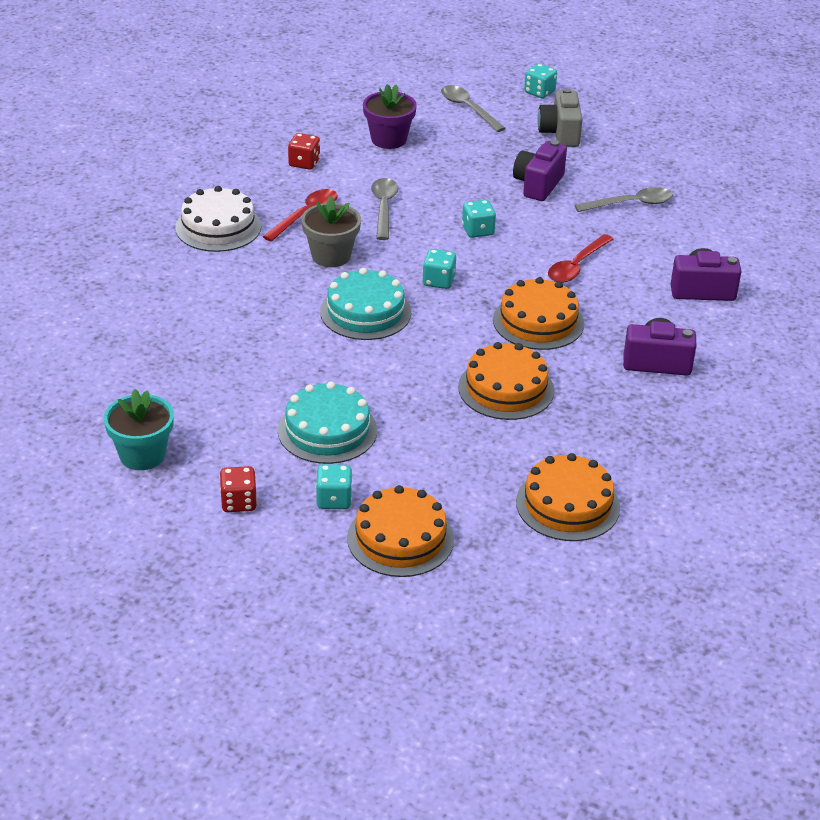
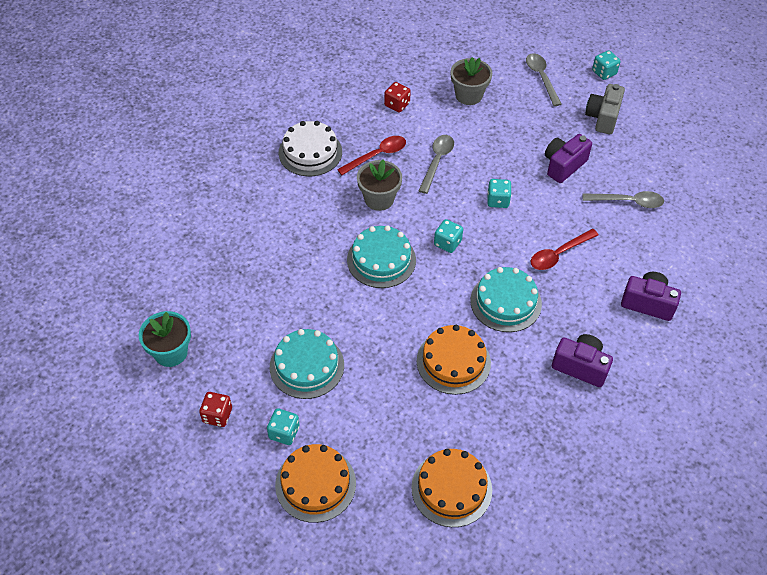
camera: 20 degrees right, 15 degrees up
purple flower pot [363,84,417,149] -> grey flower pot [451,57,492,105]
orange cake [493,277,584,350] -> turquoise cake [470,267,542,332]

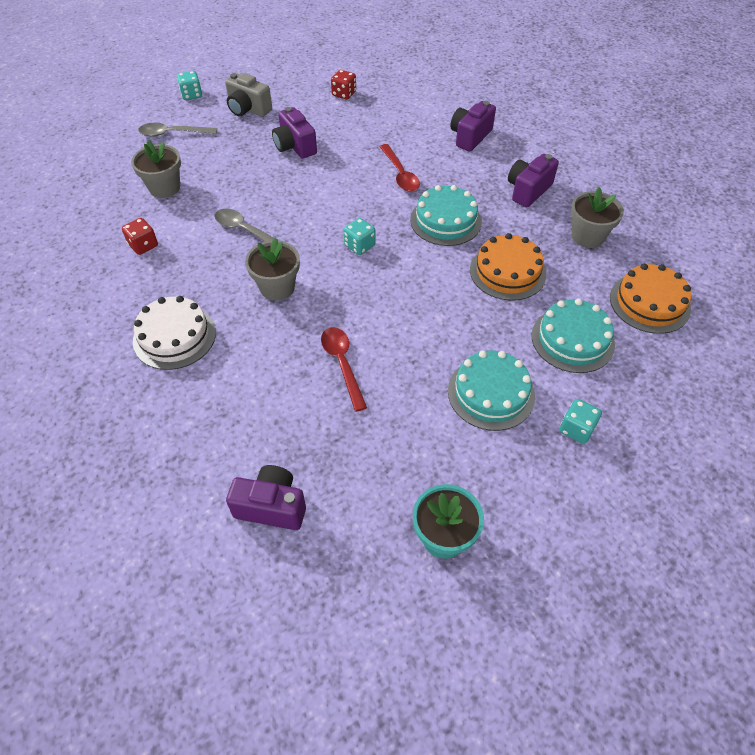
camera: 75 degrees left, 0 degrees up
red dice [199,392,232,427] -> red dice moved to [331,70,356,100]
orange cake [275,444,356,523] -> none
red spoon [337,136,406,175] -> red spoon moved to [321,327,367,412]
turquoise cake [347,225,416,288] -> turquoise cake moved to [532,298,615,373]
turquoise dice [487,179,511,208] -> none
grey spoon [583,191,664,208] -> none
none -> purple camera [226,465,306,530]
none -> grey flower pot [571,187,624,248]

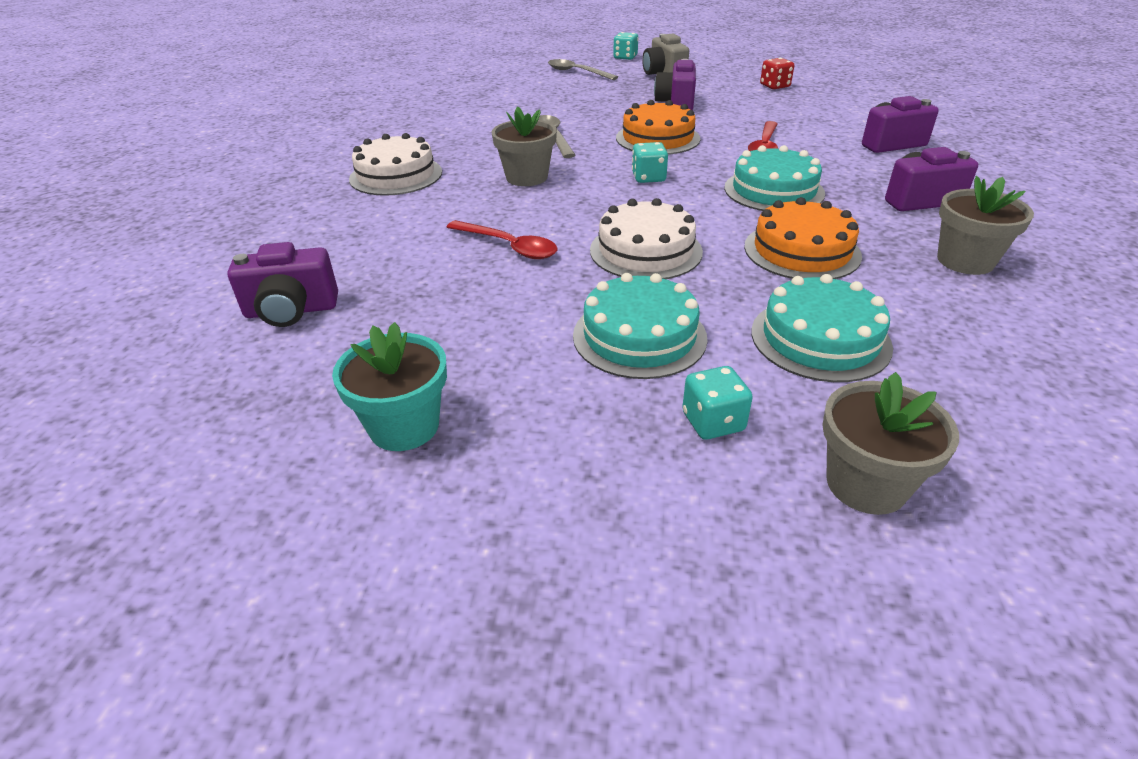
camera: 40 degrees right, 15 degrees down
red dice [122,218,158,255] -> none
grey flower pot [131,140,181,198] -> grey flower pot moved to [822,372,959,515]
purple camera [226,465,306,530] -> purple camera turned 120 degrees clockwise [227,242,338,327]
red spoon [321,327,367,412] -> red spoon turned 105 degrees clockwise [447,220,557,259]
orange cake [610,264,692,334] -> orange cake moved to [616,100,701,155]
none -> white cake [590,198,703,279]

